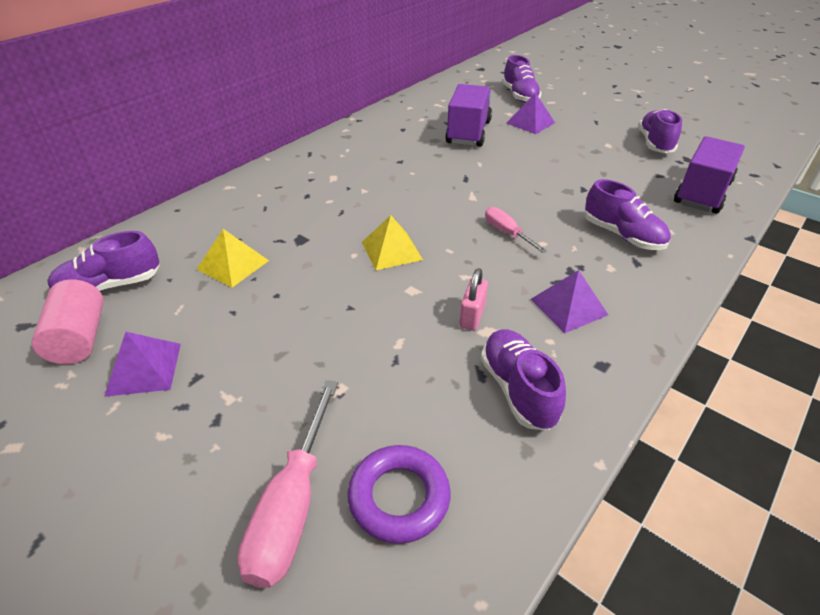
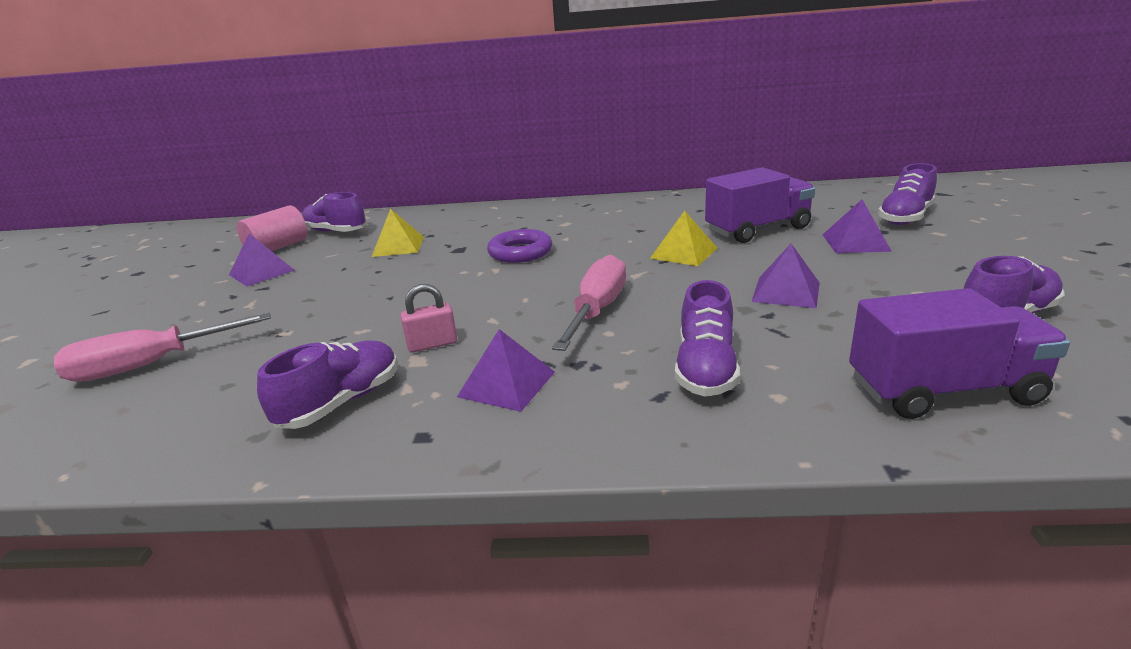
camera: 55 degrees right, 15 degrees down
purple ring [347,445,451,544] -> purple ring moved to [487,229,552,263]
yellow pyramid [362,215,423,270] -> yellow pyramid moved to [650,211,717,266]
pink screwdriver [485,207,547,253] -> pink screwdriver [552,255,626,351], size x1.70
none -> purple pyramid [752,244,820,308]

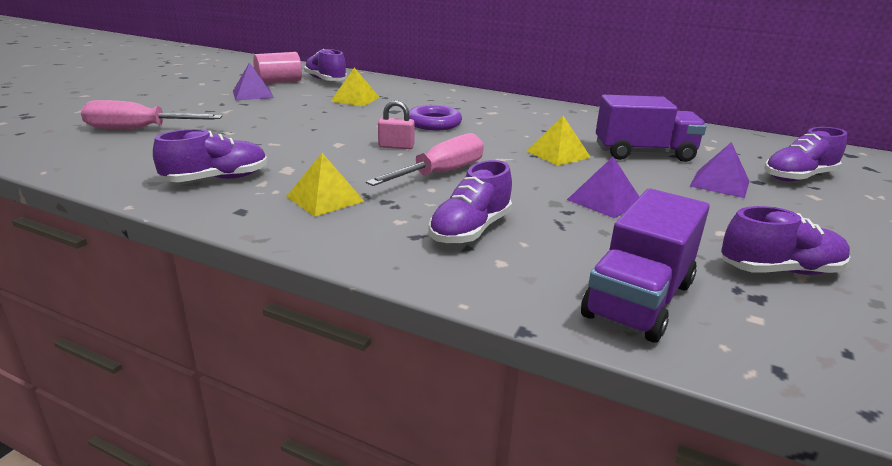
camera: 20 degrees right, 0 degrees up
pink padlock [400,284,457,352] -> pink padlock moved to [378,100,415,149]
purple pyramid [457,329,555,412] -> yellow pyramid [286,153,365,216]
purple truck [849,288,1070,419] -> purple truck turned 105 degrees clockwise [581,189,710,342]

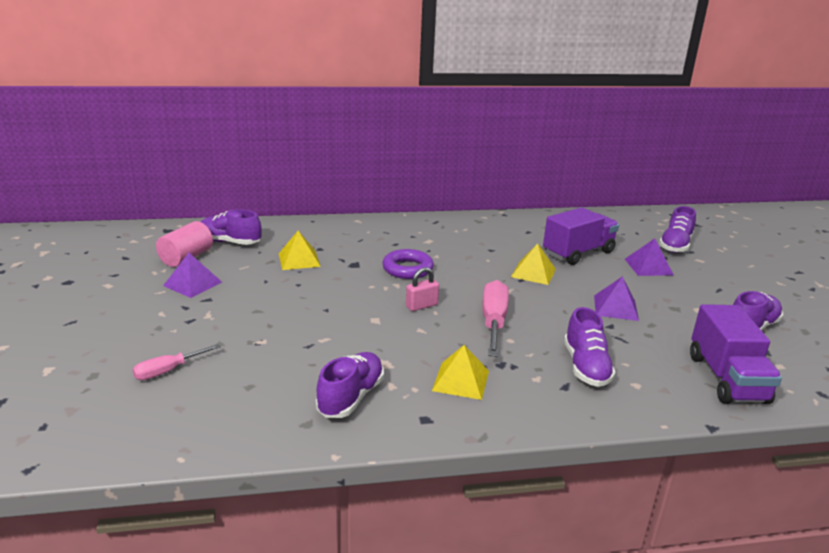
camera: 35 degrees left, 0 degrees up
pink screwdriver [81,100,222,129] -> pink screwdriver [133,344,221,380], size x0.59

